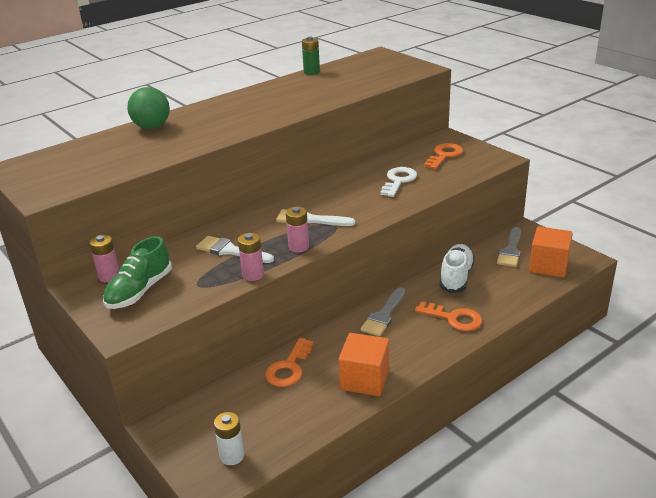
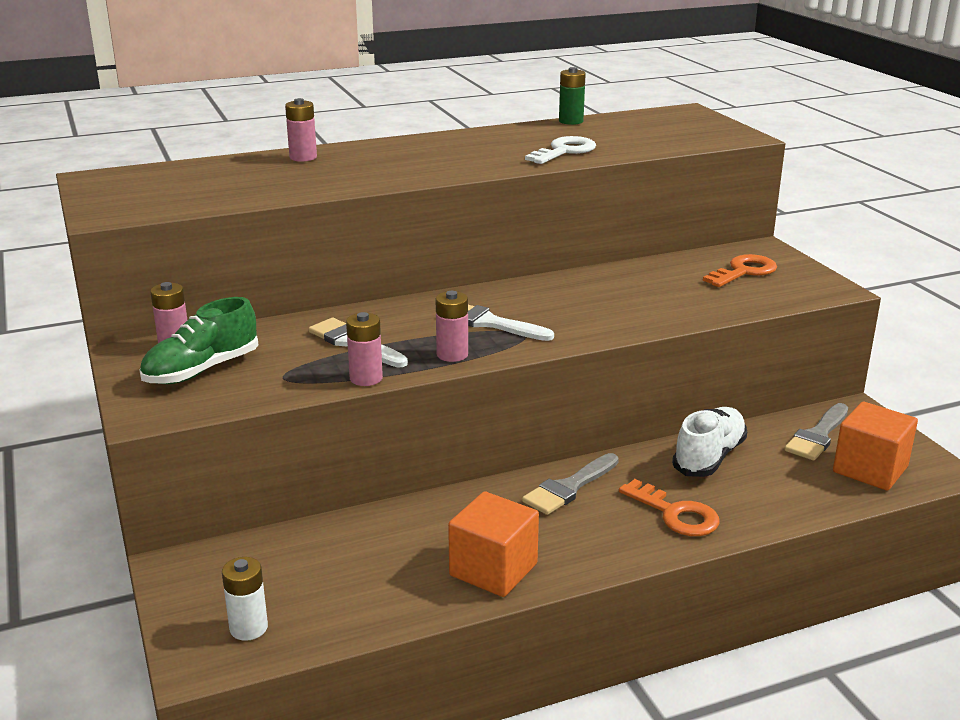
camera: 15 degrees right, 5 degrees down
green ball [127,87,170,129] -> pink battery [285,98,317,162]
orange key [265,338,314,387] -> none
white key [380,167,417,197] -> white key moved to [525,136,596,164]

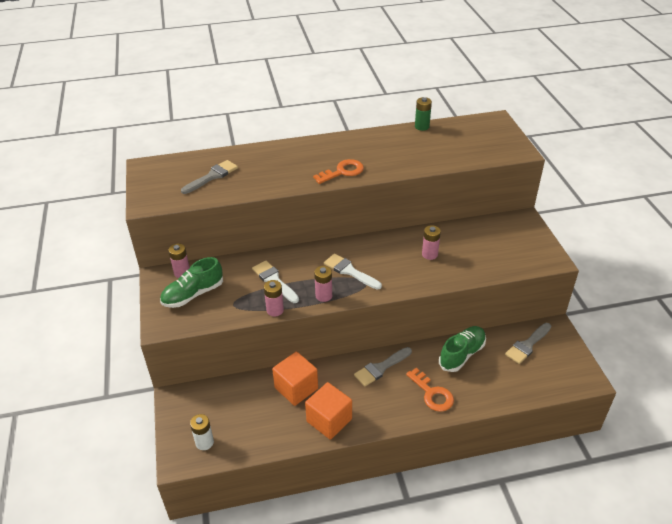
camera: 10 degrees right, 15 degrees up
pink battery [285,98,317,162] -> pink battery moved to [422,225,441,260]
white key [525,136,596,164] -> none
white shoe [672,407,747,477] -> green shoe [439,326,486,372]
orange key [703,254,777,287] -> orange key moved to [313,159,364,184]
orange cube [833,402,918,491] -> orange cube moved to [272,351,318,406]
none -> grey brush [181,160,238,194]

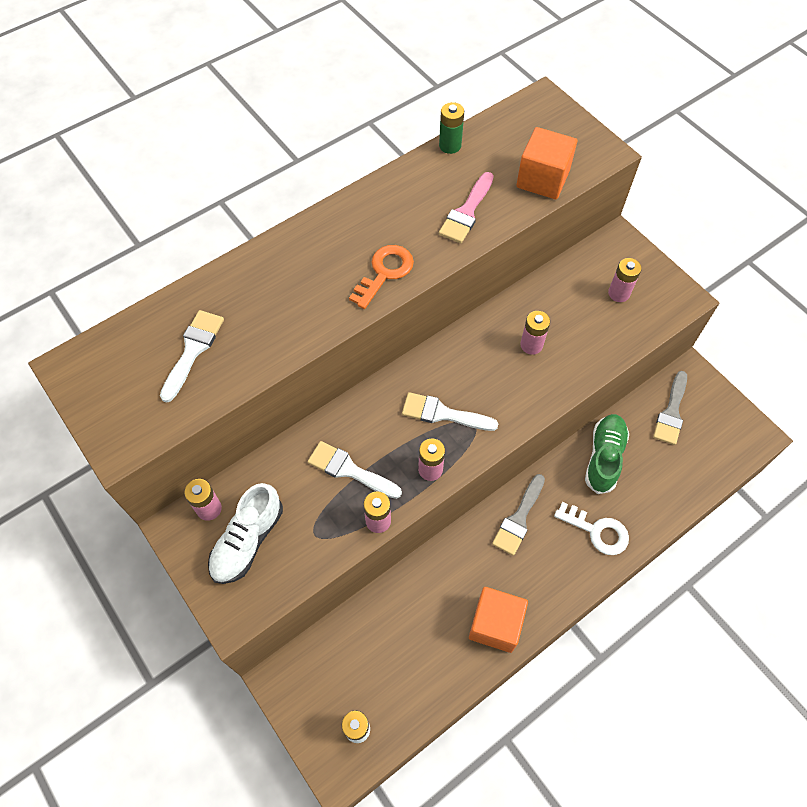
camera: 25 degrees left, 20 degrees up
green shoe [160,257,223,308] -> white shoe [208,483,283,584]
grey brush [181,160,238,194] -> white brush [160,310,224,403]
orange cube [272,351,318,406] -> orange cube moved to [516,127,577,199]
orange key [406,368,454,412] -> white key [554,502,629,555]
none -> pink brush [439,172,494,243]
none -> pink battery [608,258,642,302]

